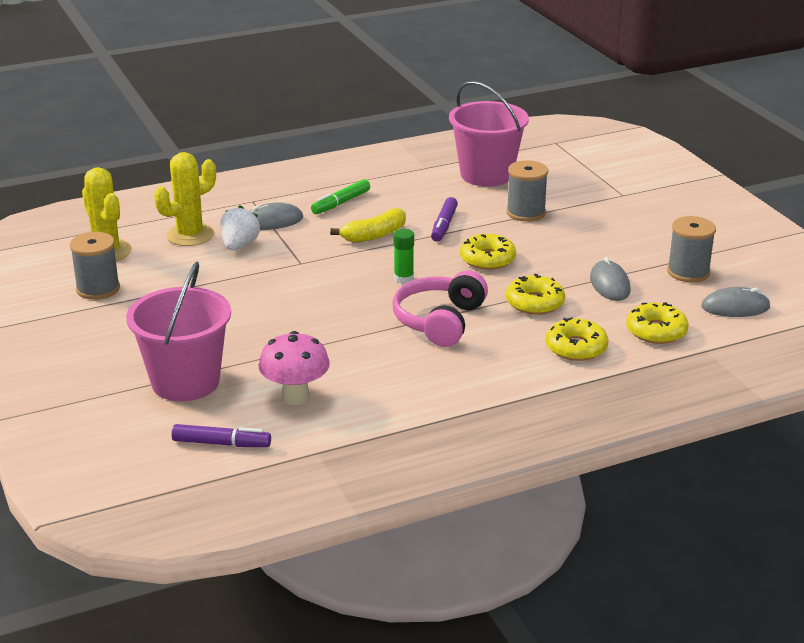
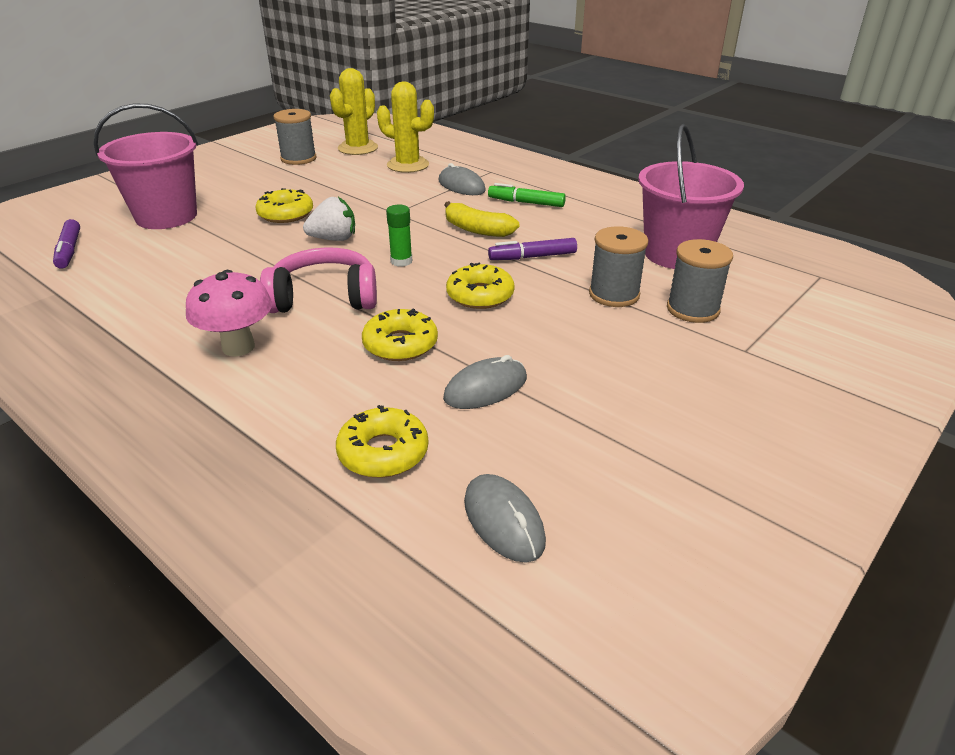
camera: 65 degrees right, 5 degrees up
white strawberry [220,206,261,250] -> white strawberry moved to [303,197,355,241]
pink mushroom [259,331,330,405] -> pink mushroom moved to [186,270,272,356]
yellow donut [546,317,609,361] -> yellow donut moved to [255,188,313,223]
grey spool [667,216,716,283] -> grey spool moved to [667,239,733,323]

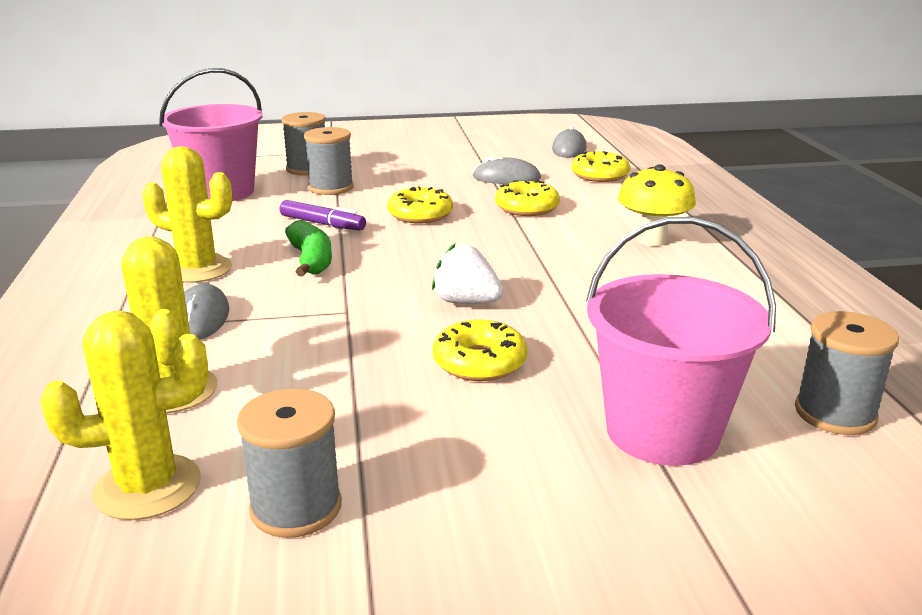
camera: 140 degrees left, 10 degrees down
purple marker [53,219,80,269] -> grey spool [795,311,899,435]
pink mushroom [186,270,272,356] -> yellow mushroom [618,164,696,246]
pink headphones [260,247,377,313] -> none
green glue stick [386,205,412,267] -> none
yellow banana [445,201,520,237] -> green banana [285,220,332,277]
green marker [488,183,566,207] -> yellow cactus [142,146,232,283]

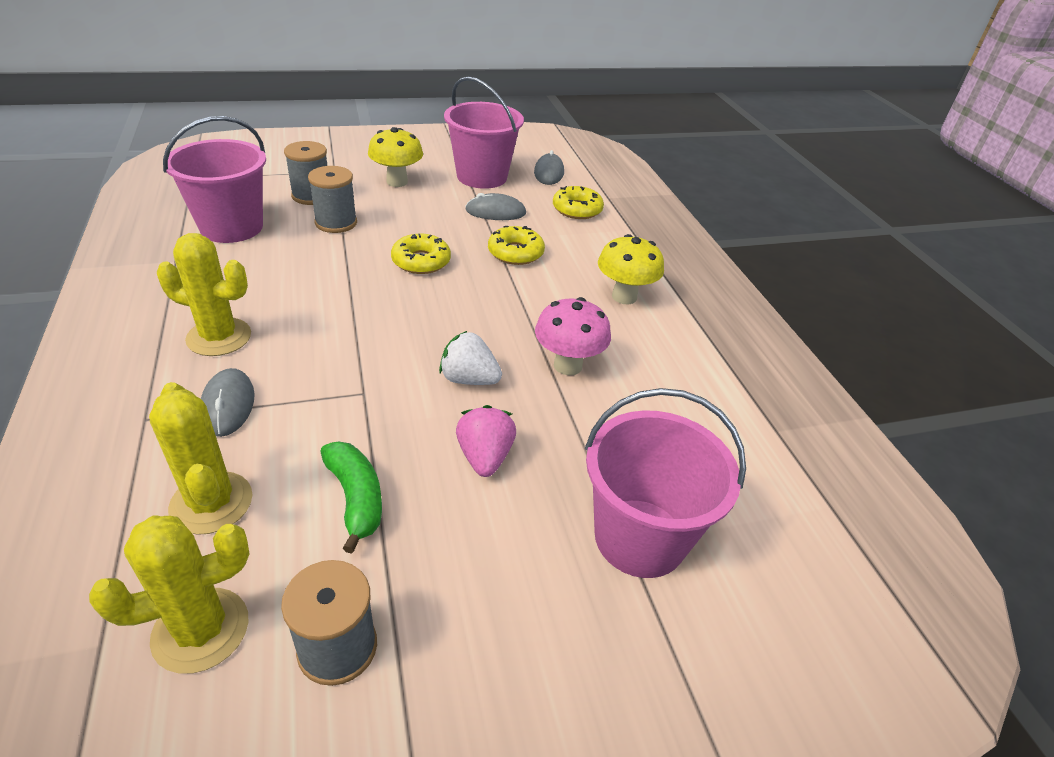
camera: 10 degrees left, 15 degrees up
purple marker [280,200,366,230] -> none
green banana [285,220,332,277] -> green banana moved to [321,442,382,554]
yellow donut [433,320,527,381] -> pink strawberry [456,405,516,477]
grey spool [795,311,899,435] -> none
none -> yellow mushroom [368,127,423,187]
none -> pink bucket [444,76,524,189]
none -> pink mushroom [535,297,611,375]

